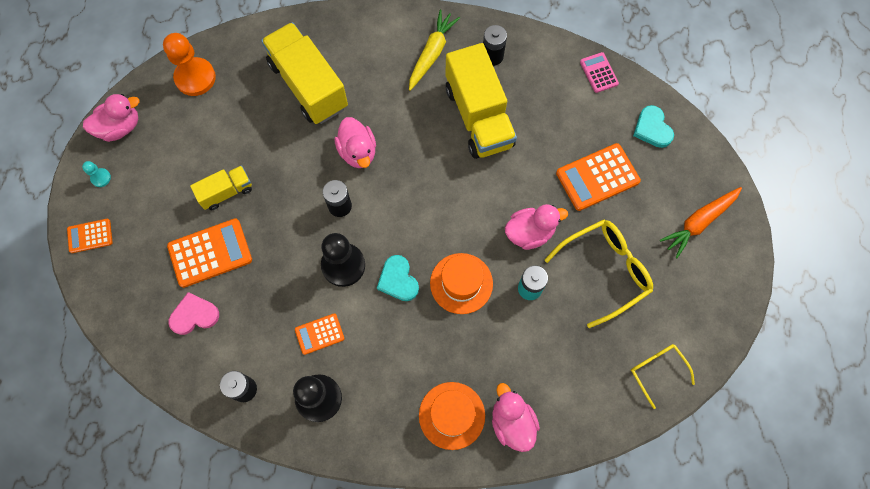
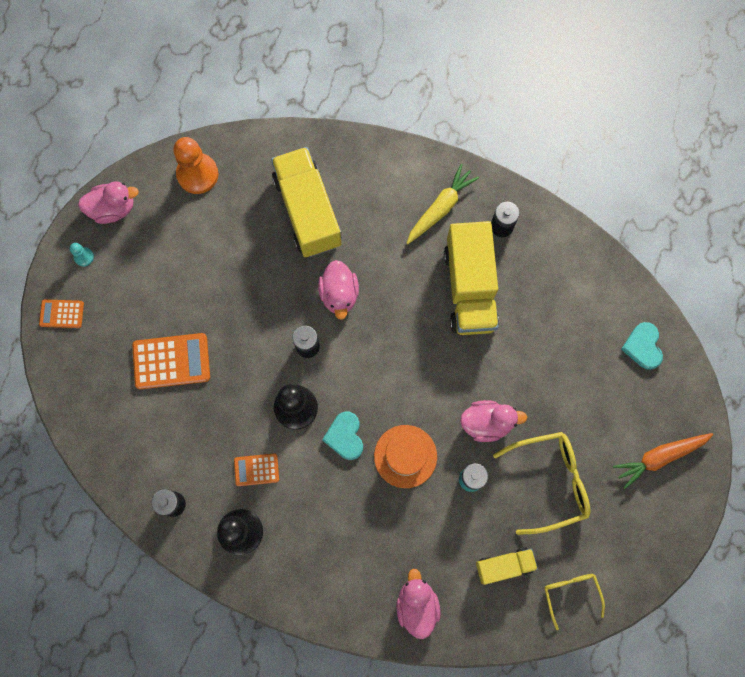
camera: 15 degrees right, 5 degrees up
pink heart [169,292,219,335] -> none
yellow truck [190,165,252,210] -> yellow truck moved to [476,547,538,585]
orange hat [419,382,485,450] -> none
orange calculator [556,143,641,211] -> none
pink calculator [580,52,619,93] -> none

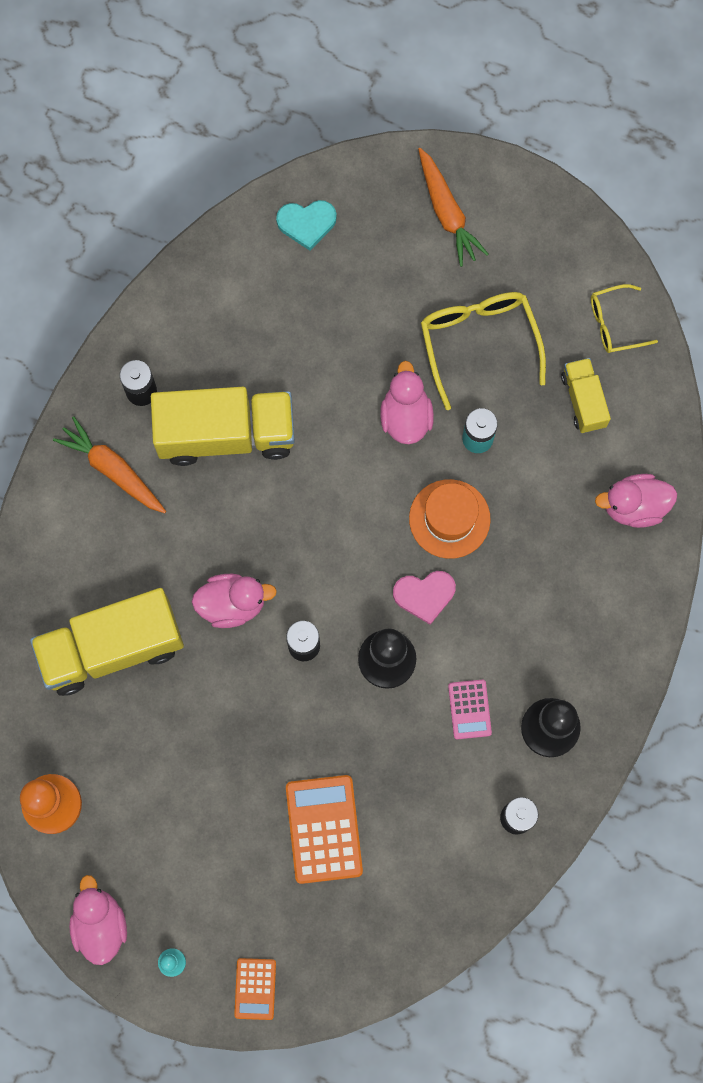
camera: 90 degrees left, 0 degrees up
orange calculator [234,453,279,486] -> pink calculator [448,680,492,739]
turquoise heart [322,412,363,460] -> pink heart [393,571,456,625]
yellow carrot [407,164,479,244] -> orange carrot [53,416,166,513]

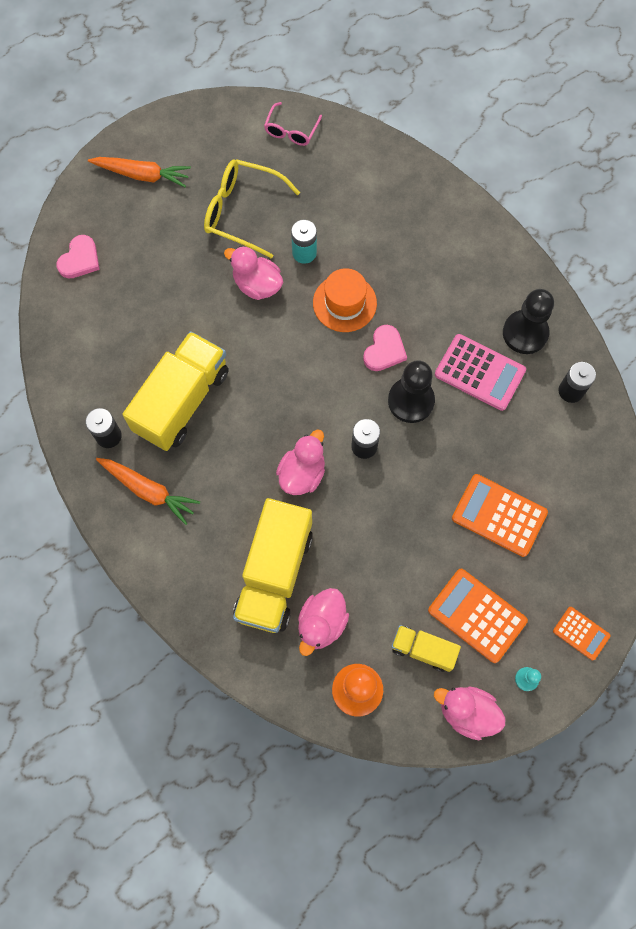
camera: 55 degrees left, 5 degrees down
orange carrot [53,416,166,513] -> orange carrot turned 135 degrees counterclockwise [96,458,200,525]
turquoise heart [276,200,337,250] -> pink heart [56,235,100,279]
pink calculator [448,680,492,739] -> pink calculator [435,334,526,411], size x1.76
yellow truck [561,358,611,433] -> yellow truck moved to [391,625,461,672]
yellow glasses [591,284,658,353] -> pink glasses [264,102,322,146]
pink duck [595,474,677,528] -> pink duck moved to [298,588,349,656]
none -> orange calculator [428,569,528,663]

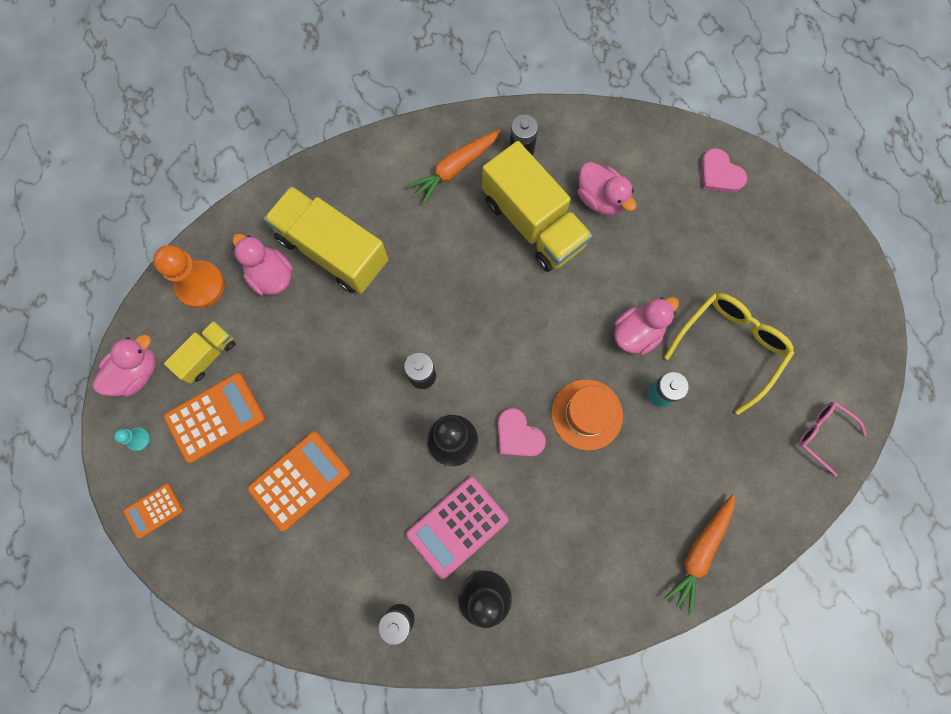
camera: 110 degrees right, 5 degrees up
orange carrot [88,157,191,188] -> orange carrot moved to [664,494,735,616]
pink duck [276,430,325,495] -> pink duck moved to [578,162,636,216]

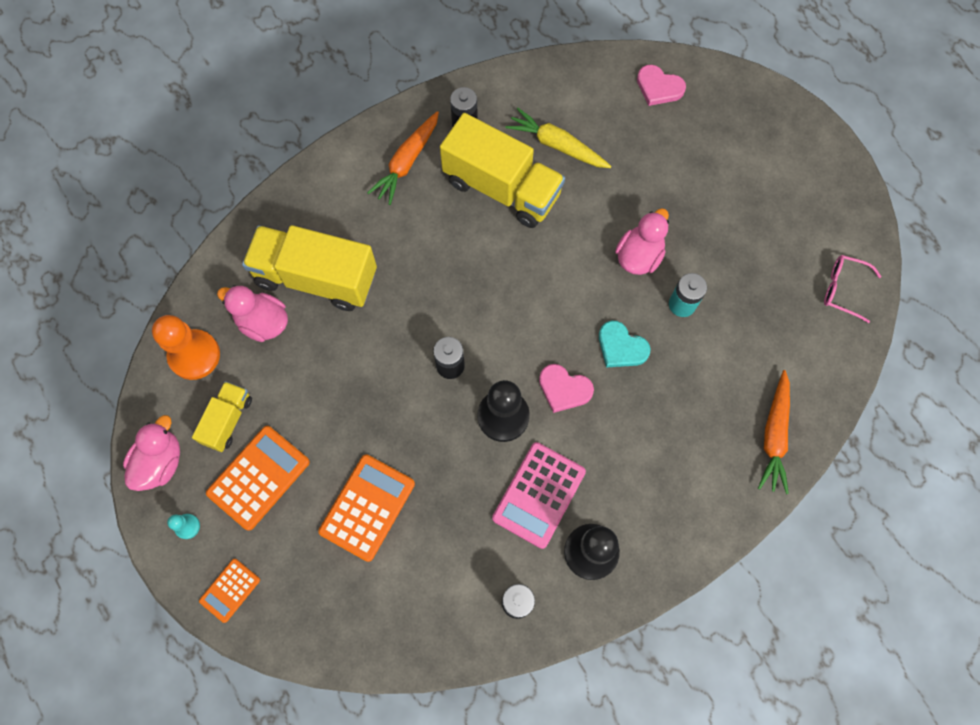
camera: 20 degrees left, 5 degrees down
orange hat [551,379,623,451] -> turquoise heart [599,321,650,367]
pink duck [578,162,636,216] -> yellow carrot [505,108,611,168]
yellow glasses [664,293,794,415] -> none

